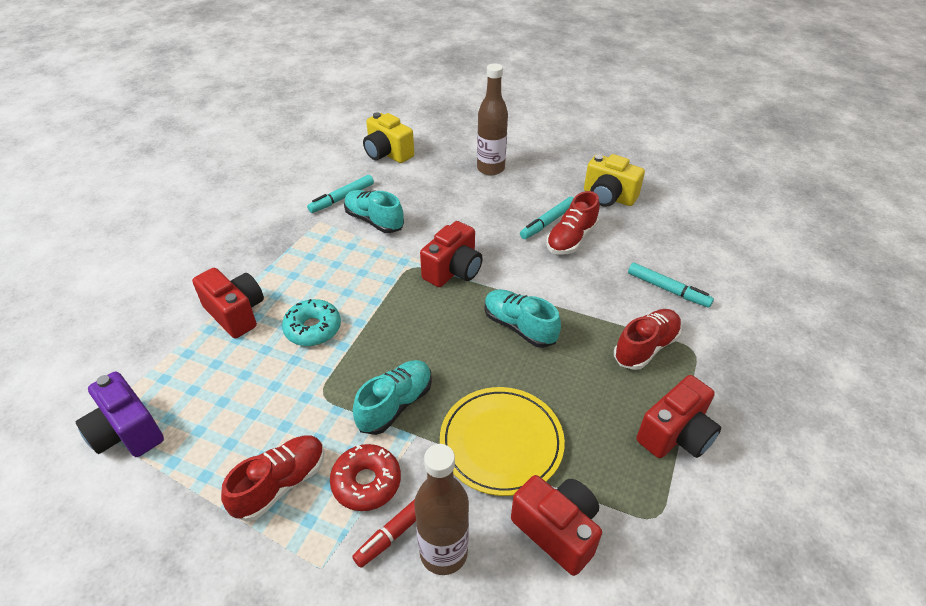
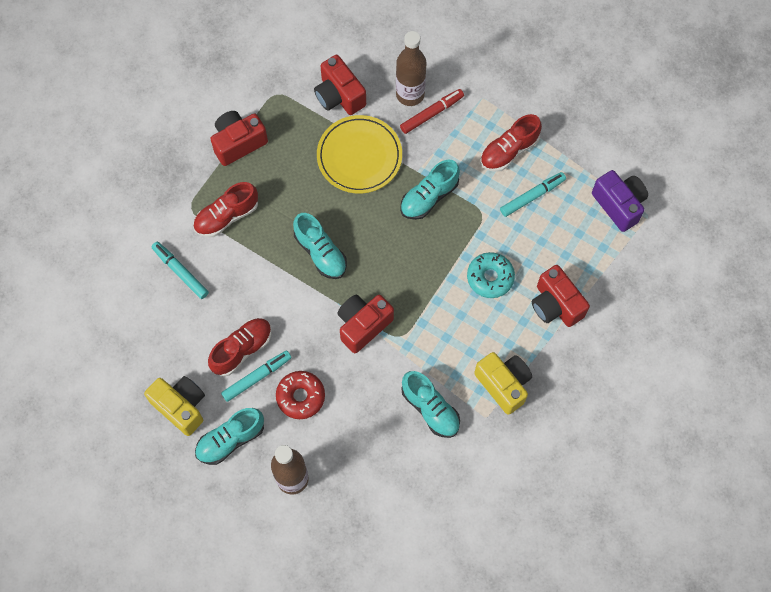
camera: 170 degrees left, 25 degrees up
turquoise marker [307,175,374,213] -> turquoise marker moved to [500,172,566,217]
red donut [330,444,401,511] -> red donut moved to [276,371,325,419]
yellow camera [363,112,414,163] -> yellow camera moved to [474,352,532,415]
none -> turquoise shoe [195,408,264,465]

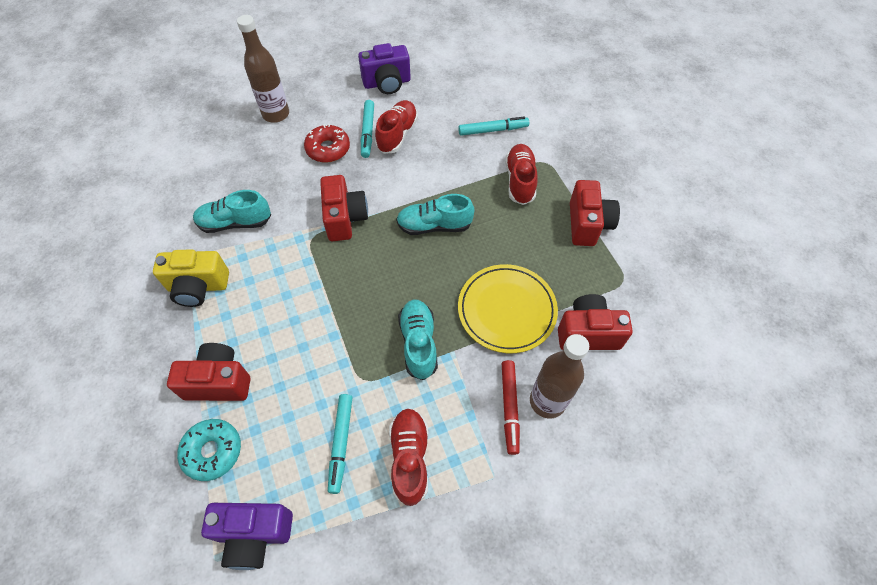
camera: 125 degrees right, 10 degrees down
yellow camera [144,376,205,436] -> purple camera [358,43,411,94]
turquoise shoe [195,408,264,465] -> none
red shoe [208,318,272,376] -> red shoe turned 150 degrees counterclockwise [375,100,418,154]
turquoise donut [467,252,515,298] -> turquoise donut moved to [177,419,241,481]

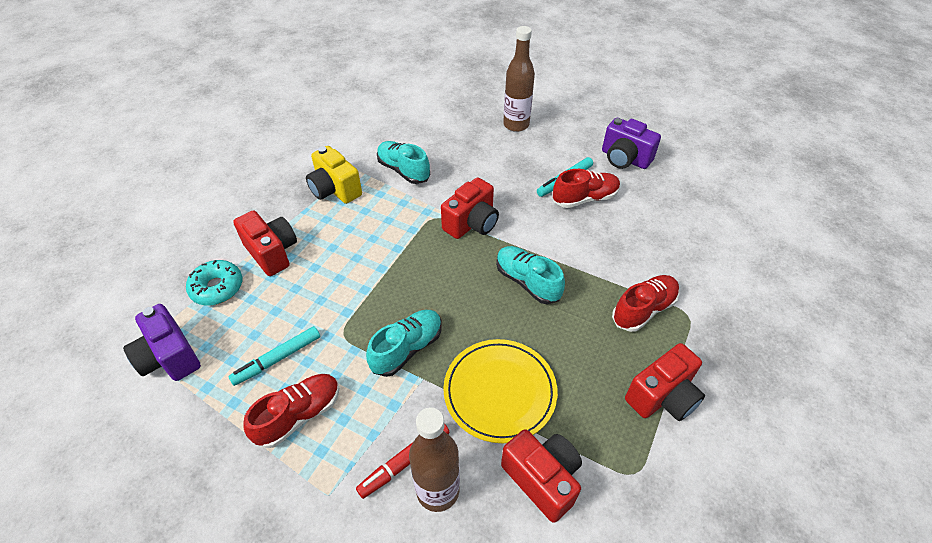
camera: 50 degrees right, 10 degrees down
red donut [304,124,350,163] -> none
turquoise marker [458,116,529,136] -> none

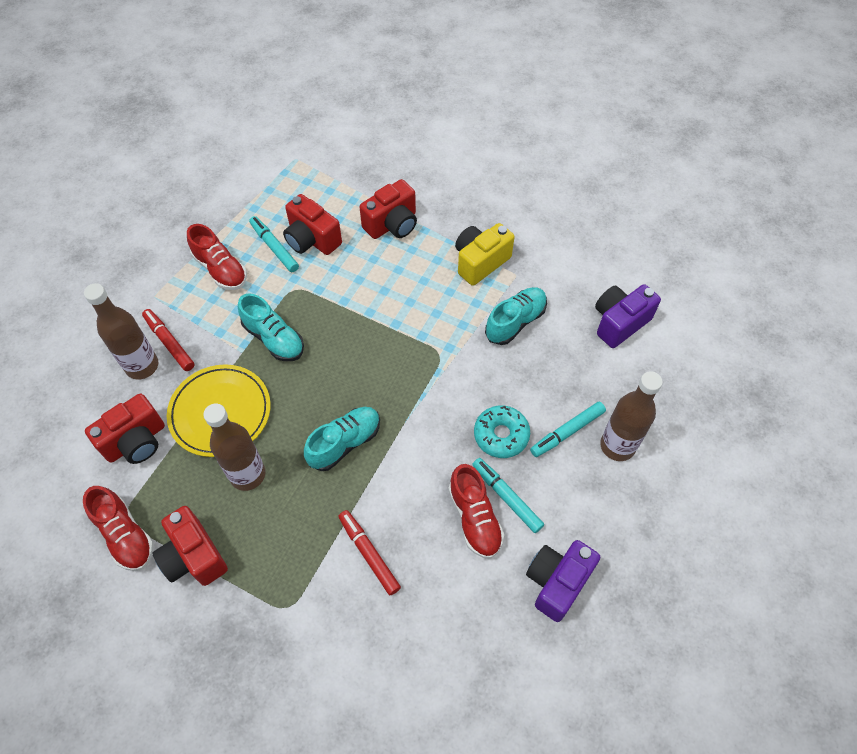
camera: 90 degrees right, 10 degrees up
purple camera [123,304,201,381] -> purple camera moved to [595,284,661,348]
turquoise donut [186,260,242,305] -> turquoise donut moved to [474,405,530,458]
red camera [441,177,499,239] -> red camera moved to [283,194,342,255]
red shoe [612,275,680,332] -> red shoe moved to [83,486,154,571]
none -> brown bottle [203,403,265,491]
none -> red marker [338,510,401,595]
none -> turquoise marker [530,402,606,457]

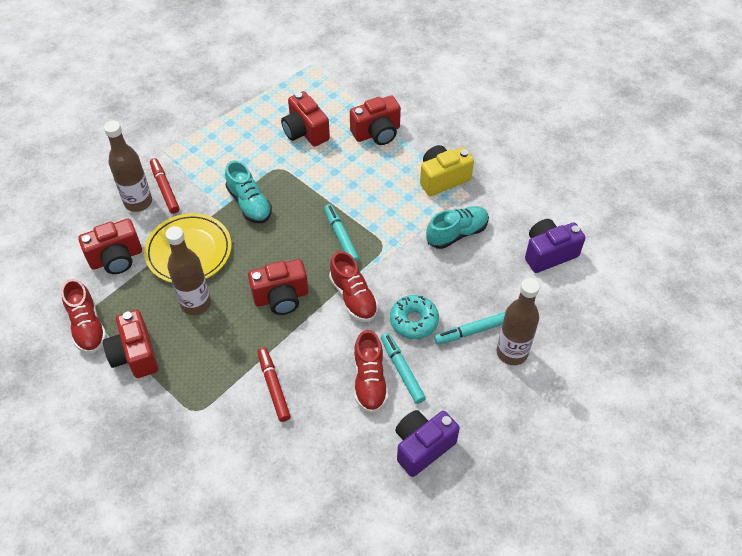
camera: 15 degrees right, 5 degrees down
red shoe [187,224,247,290] -> red shoe moved to [329,251,378,322]
turquoise marker [249,216,299,272] -> turquoise marker moved to [324,204,360,263]
turquoise shoe [304,407,380,471] -> red camera [248,259,308,315]

